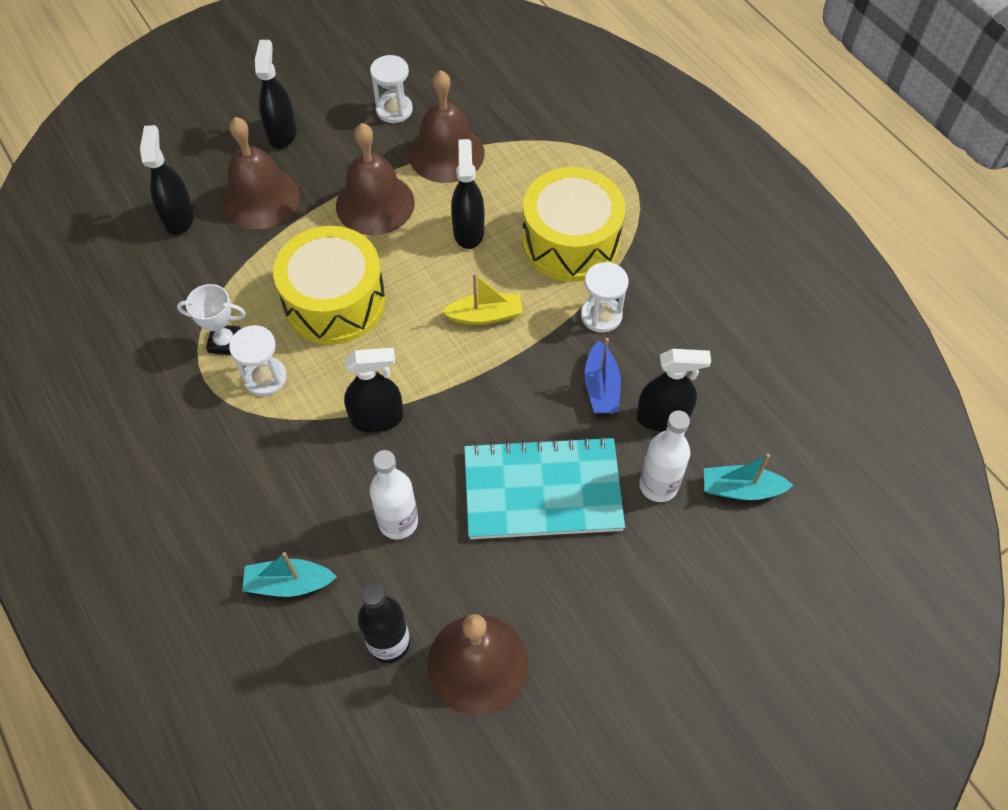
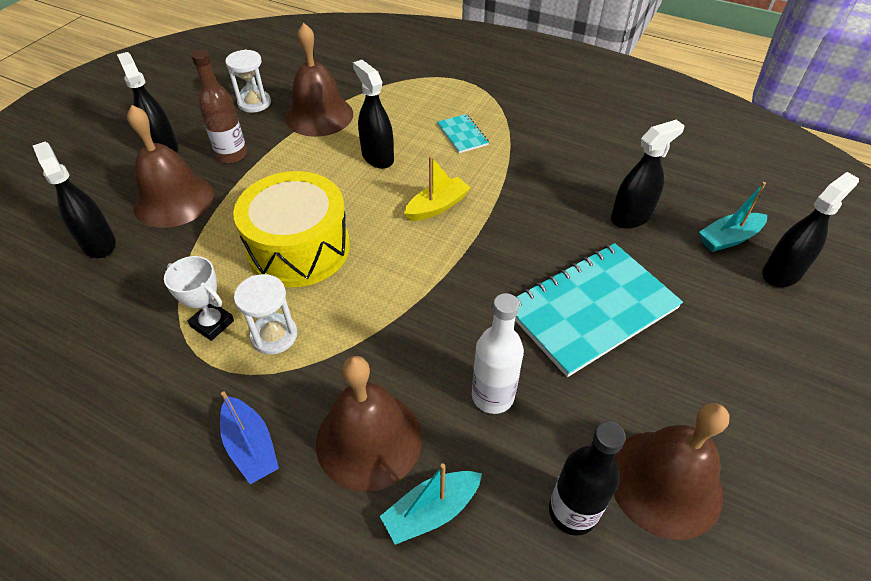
camera: 30 degrees left, 10 degrees down
white trophy [177,284,246,355] -> white trophy turned 60 degrees clockwise [164,256,234,341]
brown bell [336,123,415,235] -> brown bell moved to [316,356,422,492]
black spray bottle [344,348,403,433] -> black spray bottle moved to [762,172,859,287]
yellow drum [522,167,625,282] -> turquoise notebook [437,114,489,153]
white hourglass [581,262,629,333] -> none
blue boat [585,338,621,413] -> blue boat moved to [220,391,279,484]
white bottle [639,410,690,502] -> none
none -> brown bottle [191,49,247,163]

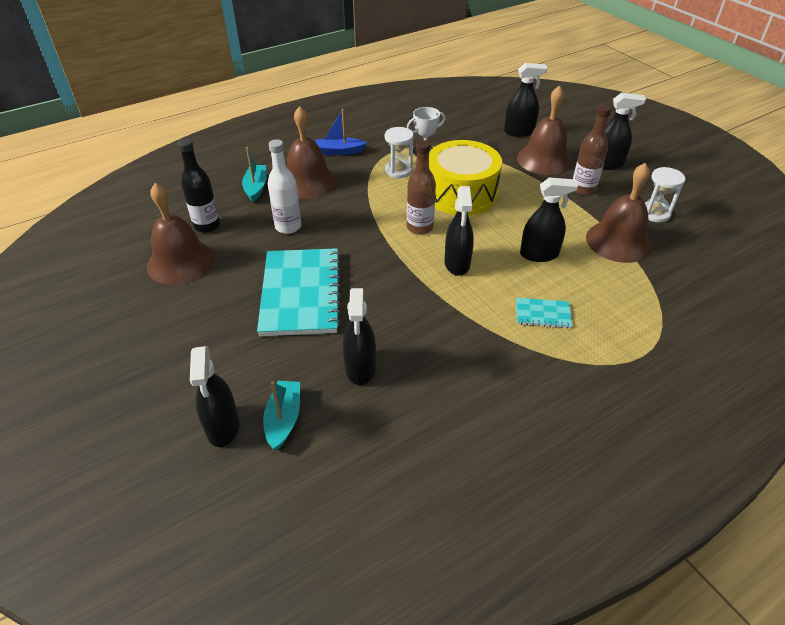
camera: 120 degrees right, 5 degrees down
yellow boat [404,156,471,221] -> black spray bottle [444,186,474,276]
none -> brown bottle [407,140,436,235]

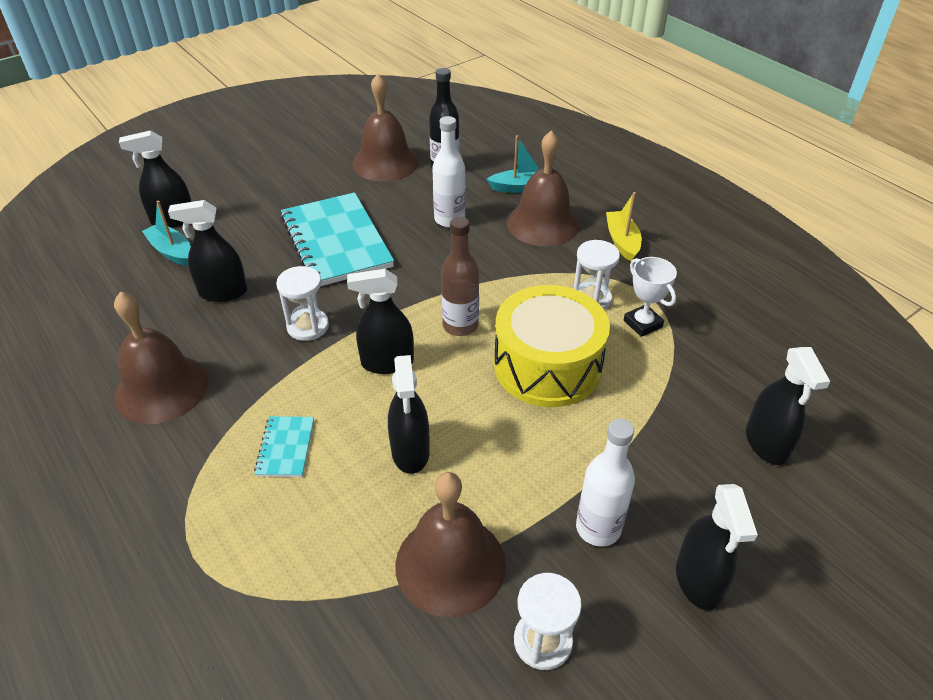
camera: 85 degrees right, 0 degrees up
turquoise notebook [257,248,341,336] -> turquoise notebook turned 75 degrees clockwise [281,192,394,286]
turquoise boat [263,381,300,450] -> turquoise boat turned 135 degrees counterclockwise [142,201,191,266]
blue boat [316,109,367,155] -> yellow boat [606,192,642,261]
brown bell [517,85,572,175] -> brown bell moved to [114,291,209,424]
brown bottle [573,105,612,195] -> white bottle [576,419,635,547]
none -> white hourglass [276,266,329,341]

